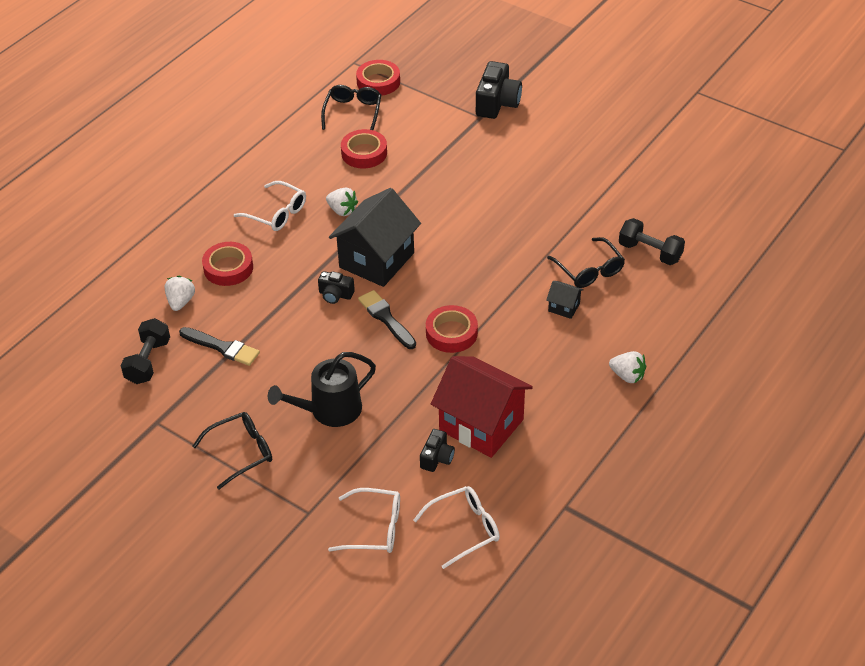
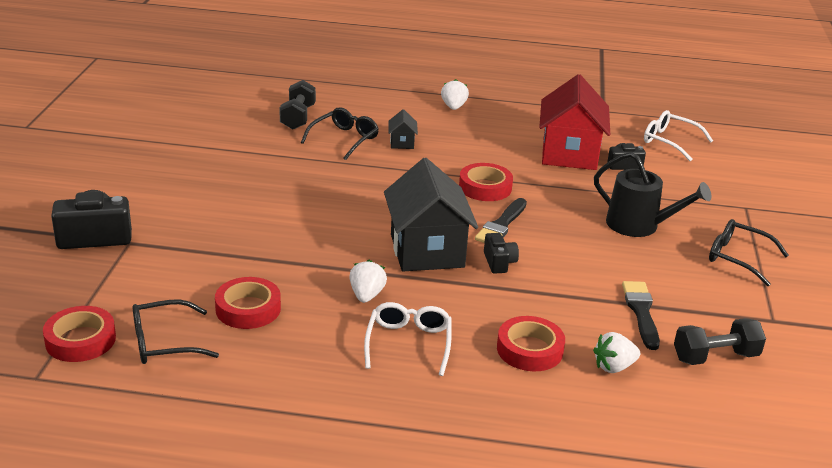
camera: 120 degrees left, 15 degrees down
white glasses [328,488,400,553] -> none
black house [329,188,421,287] -> black house turned 75 degrees clockwise [384,158,478,271]

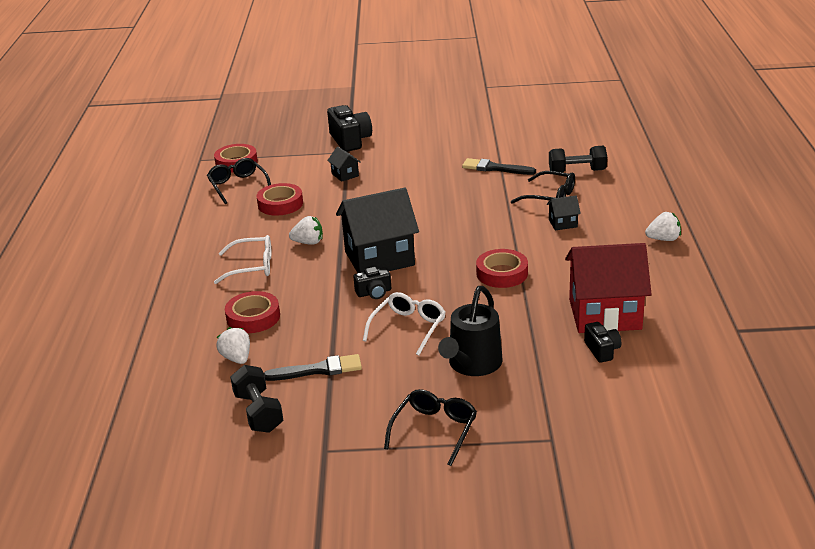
camera: 85 degrees right, 0 degrees up
black brush [475,198,527,243] -> black brush moved to [462,158,536,175]
white glasses [644,110,713,161] -> white glasses moved to [363,292,446,356]
none -> black house [327,147,361,182]

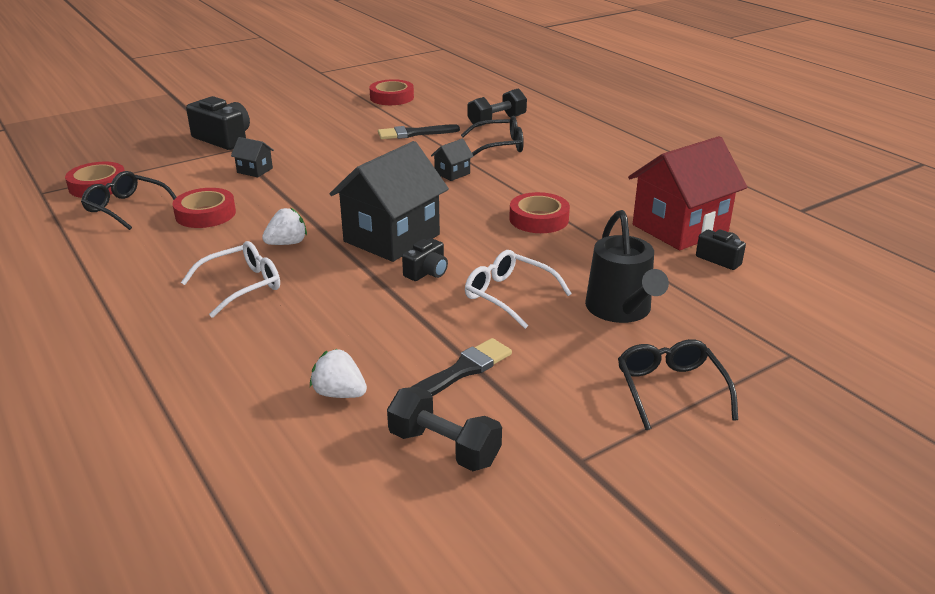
camera: 35 degrees left, 0 degrees up
red tape [225,291,280,333] -> red tape moved to [369,79,414,105]
white glasses [363,292,446,356] -> white glasses turned 45 degrees counterclockwise [465,250,572,329]
black house [547,195,581,230] -> black house moved to [431,138,474,181]
white strawberry [645,212,681,241] -> none

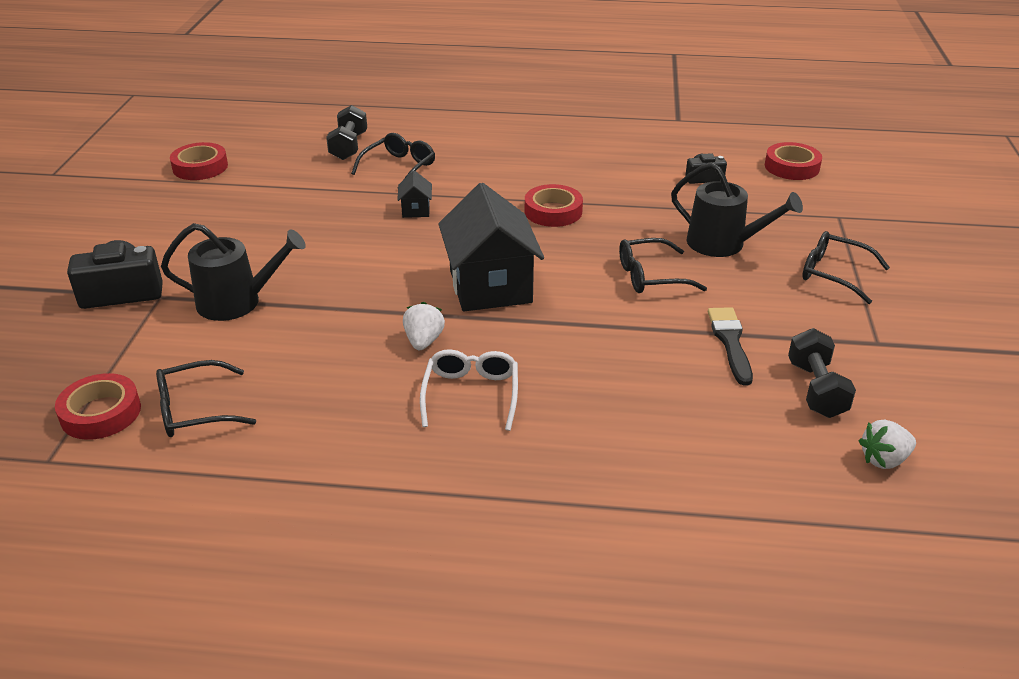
camera: 50 degrees left, 5 degrees up
red tape [172,188,236,228] -> red tape moved to [765,142,822,180]
black house [231,137,274,177] -> black watering can [161,223,306,321]
white strawberry [310,349,367,398] -> white strawberry moved to [859,420,916,469]
black brush [378,124,460,139] -> none
black dumbbell [387,387,502,471] -> black dumbbell turned 75 degrees counterclockwise [788,328,856,418]
black camera [402,238,448,281] -> none
white glasses [465,250,572,329] -> black glasses [619,238,707,293]
red house [628,136,747,250] -> none

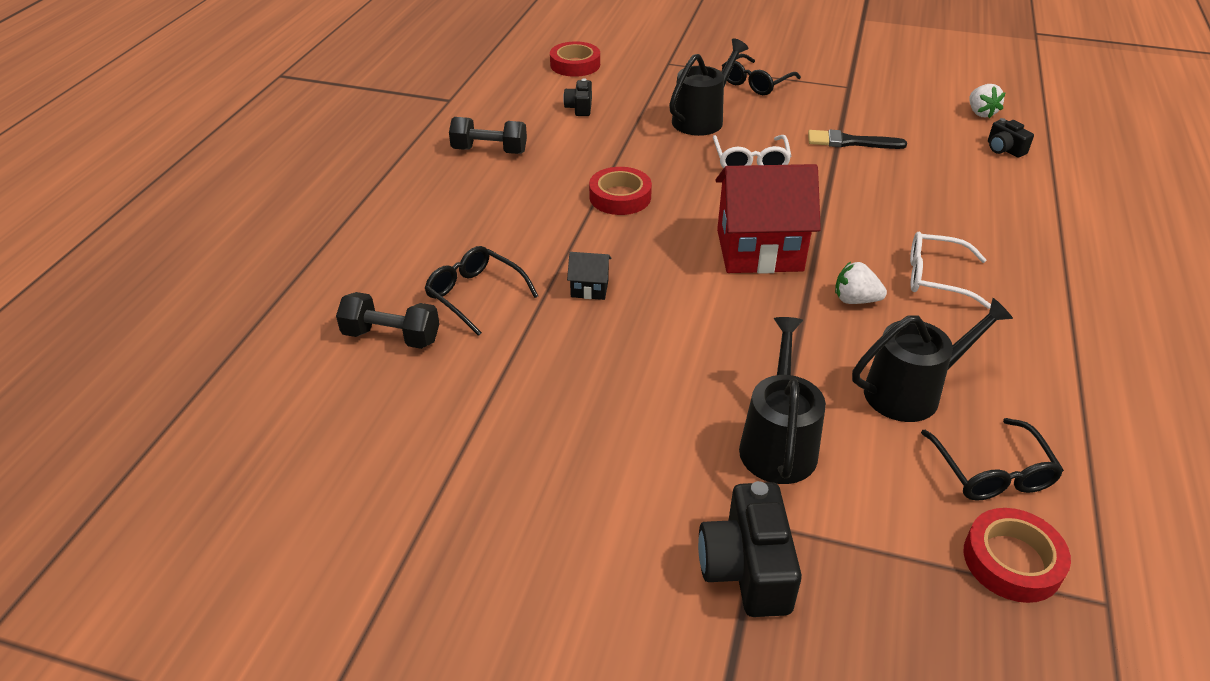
camera: 80 degrees left, 5 degrees up
red tape [170,142,228,180] -> none
black house [438,183,544,311] -> red house [715,164,821,274]
black glasses [619,238,707,293] -> white glasses [713,135,791,168]
black dumbbell [788,328,856,418] -> black dumbbell moved to [449,117,527,154]
none -> black watering can [852,298,1013,422]
none -> black camera [988,118,1034,158]

